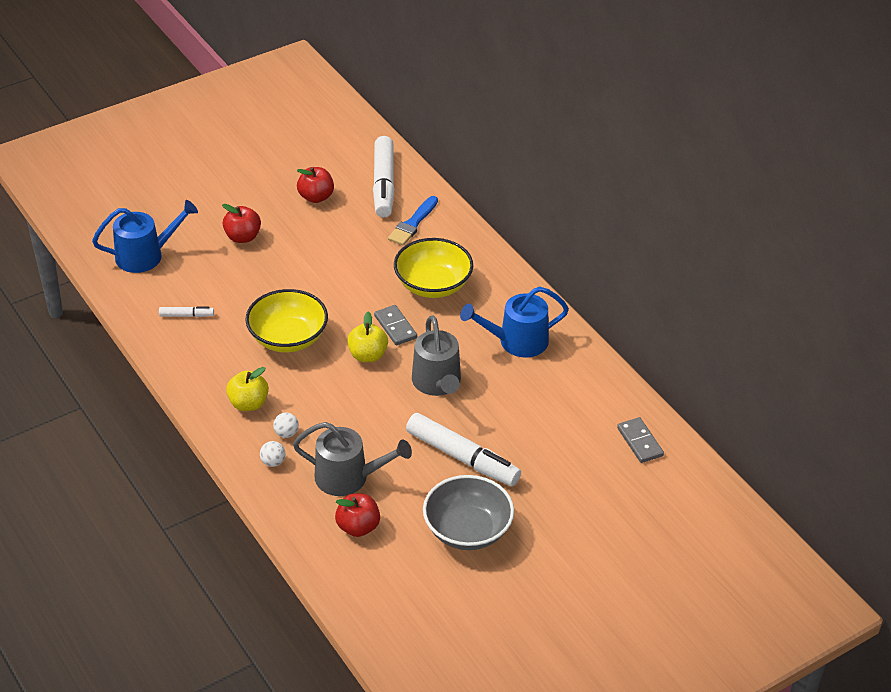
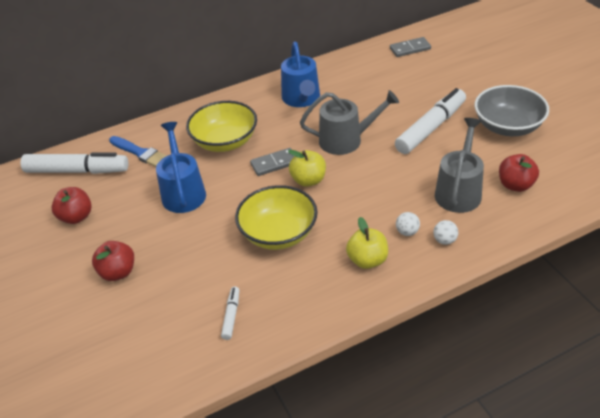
camera: 80 degrees left, 0 degrees up
blue watering can [92,200,198,273] -> blue watering can moved to [156,122,206,213]

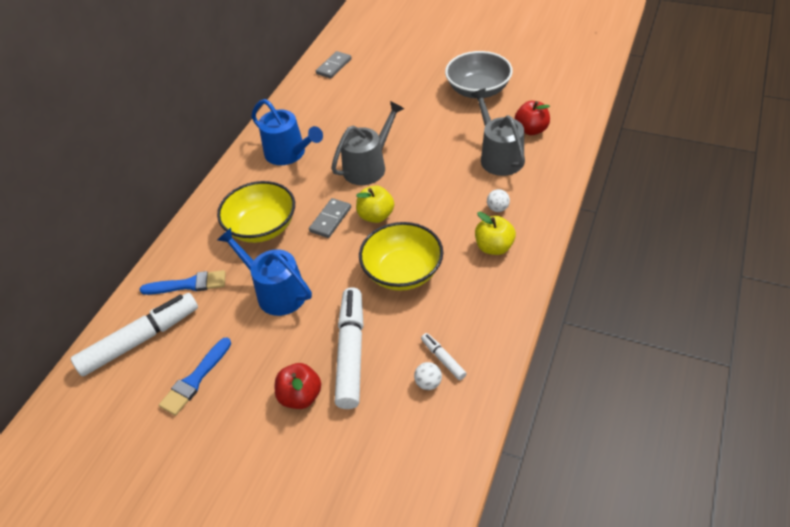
camera: 40 degrees left, 5 degrees up
red apple [52,187,92,224] -> blue brush [159,337,231,416]
white marker [395,88,466,154] -> white marker moved to [335,287,364,409]
white ball [433,220,458,245] -> white ball moved to [414,362,442,390]

